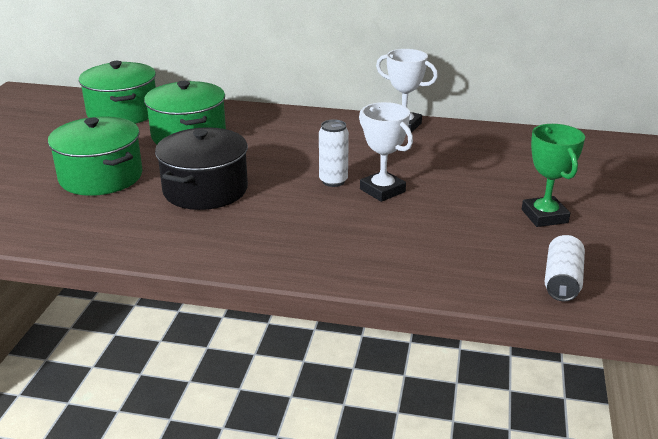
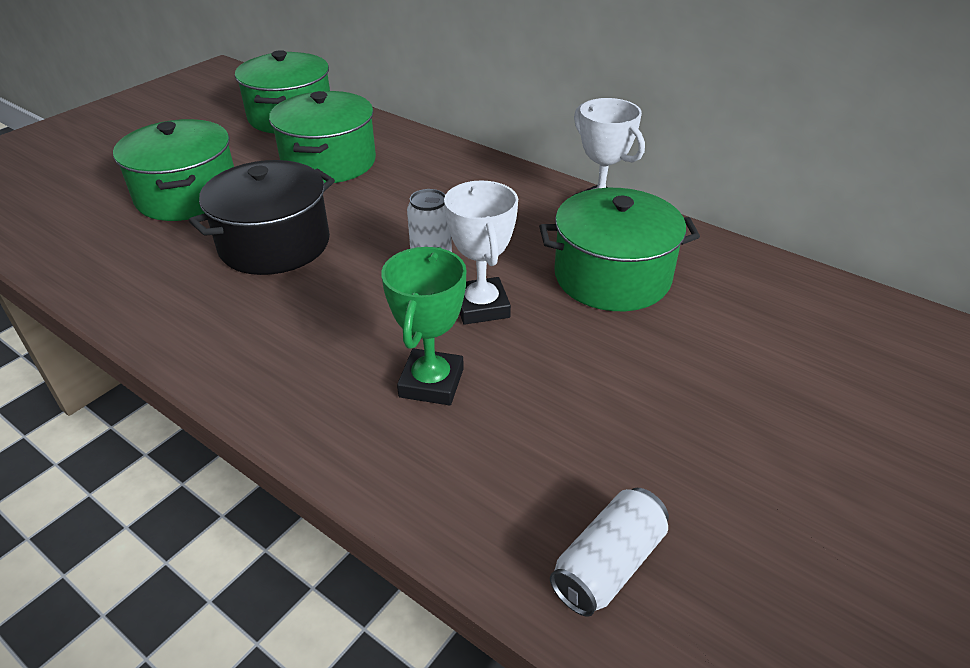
camera: 25 degrees right, 10 degrees up
green trophy [522,124,585,227] -> green trophy moved to [381,247,466,405]
none -> green pot [539,188,700,311]

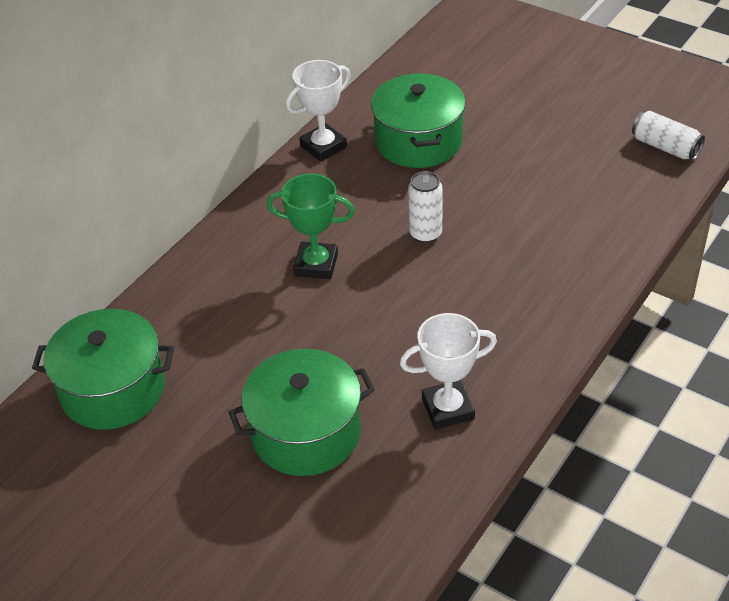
camera: 90 degrees left, 5 degrees up
black pot [189,160,335,275] -> none
green pot [269,91,376,183] -> none
green trophy [381,247,466,405] -> green trophy moved to [267,174,355,279]
white trophy [444,180,518,325] -> white trophy moved to [400,313,497,429]

